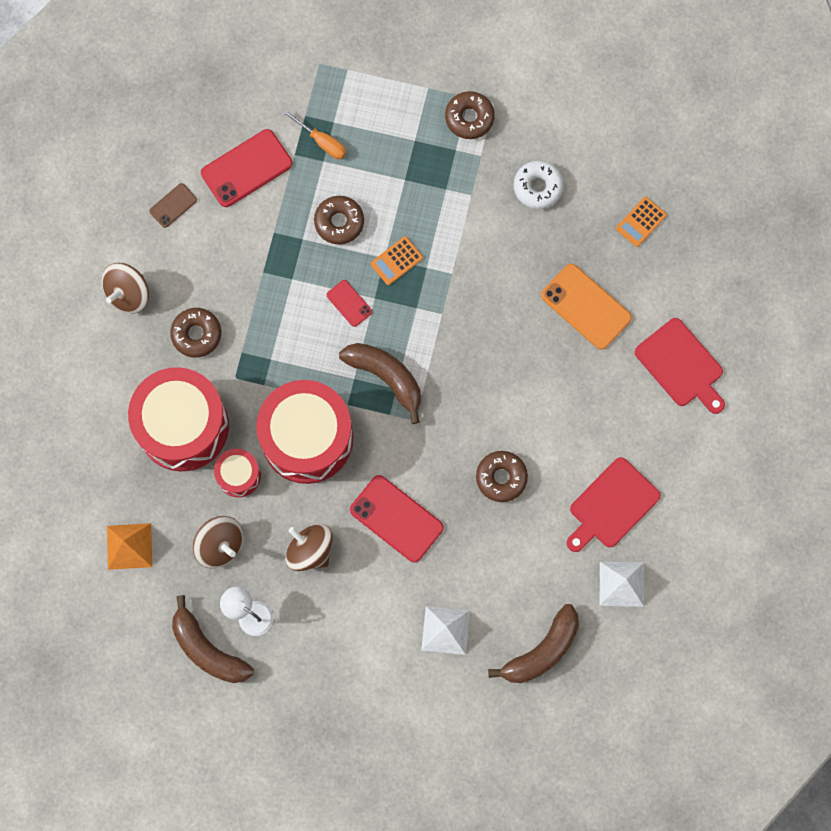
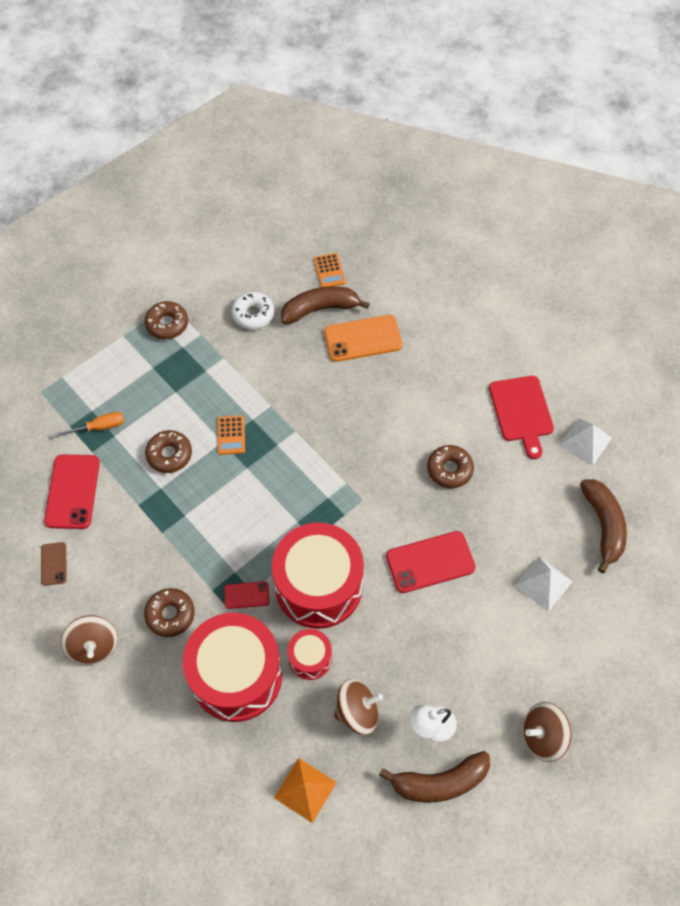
camera: 55 degrees left, 15 degrees down
brown spinning top [285,524,333,571] -> brown spinning top moved to [523,702,572,762]
red phone [326,280,372,327] -> red phone moved to [224,581,270,609]
brown banana [339,343,421,424] -> brown banana moved to [281,286,370,324]
red cutting board [635,318,725,414] -> none

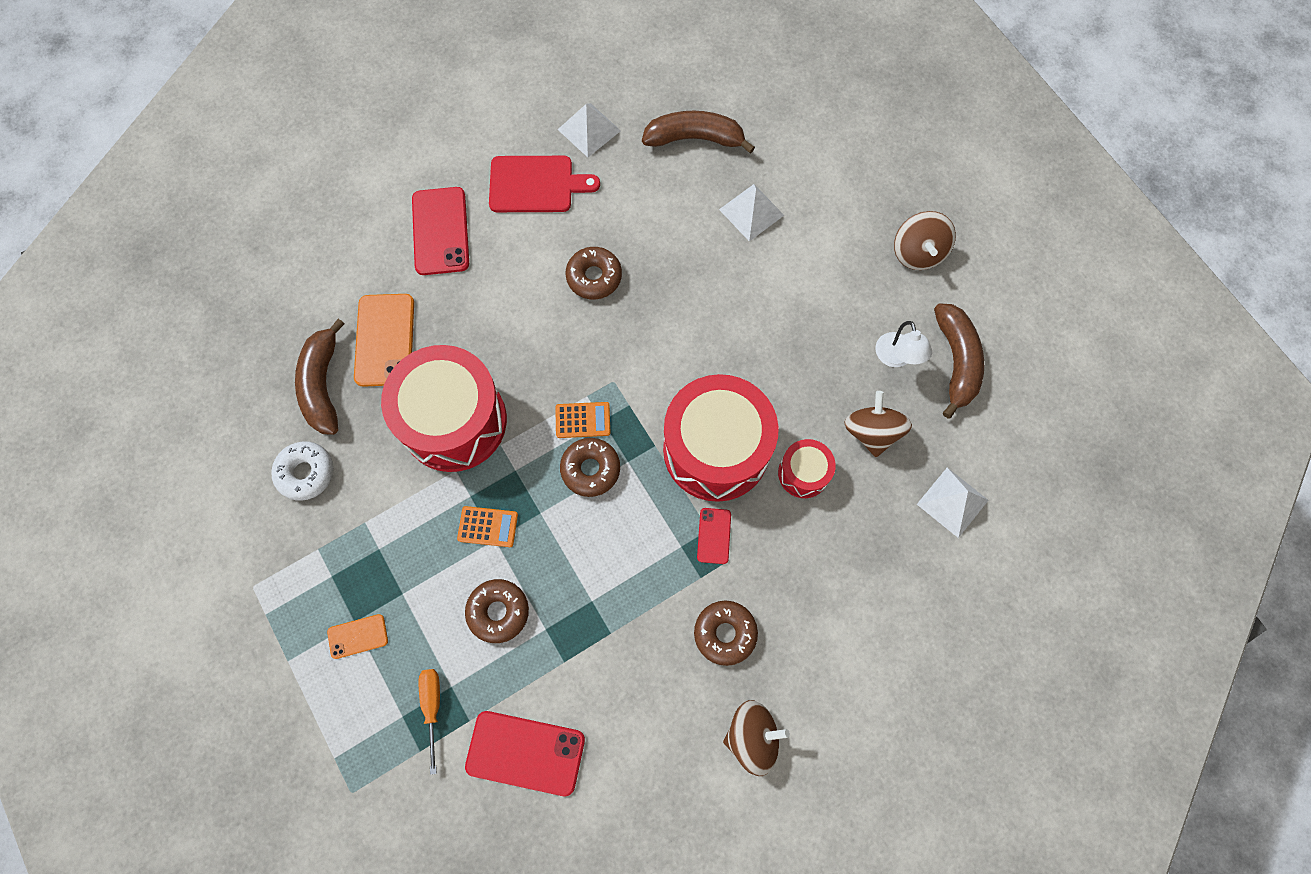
camera: 80 degrees left, 10 degrees up
brown phone [41,542,67,586] -> none
brown donut [145,301,188,339] -> brown donut moved to [560,438,620,497]
red drum [183,613,282,722] -> red drum moved to [381,345,507,472]
orange pyramid [274,758,337,823] -> white pyramid [917,468,989,538]
orange calculator [314,253,345,287] -> orange calculator moved to [555,402,611,438]
red phone [386,531,476,593] -> red phone moved to [412,187,469,275]
none -> orange phone [327,614,388,659]

